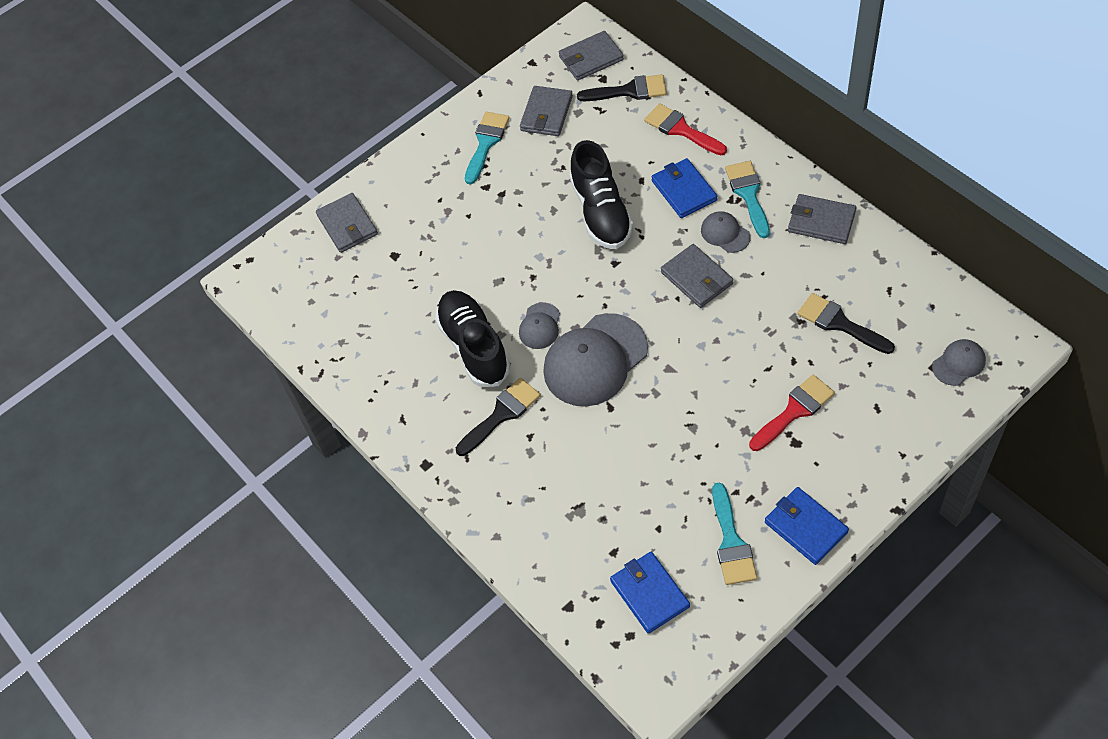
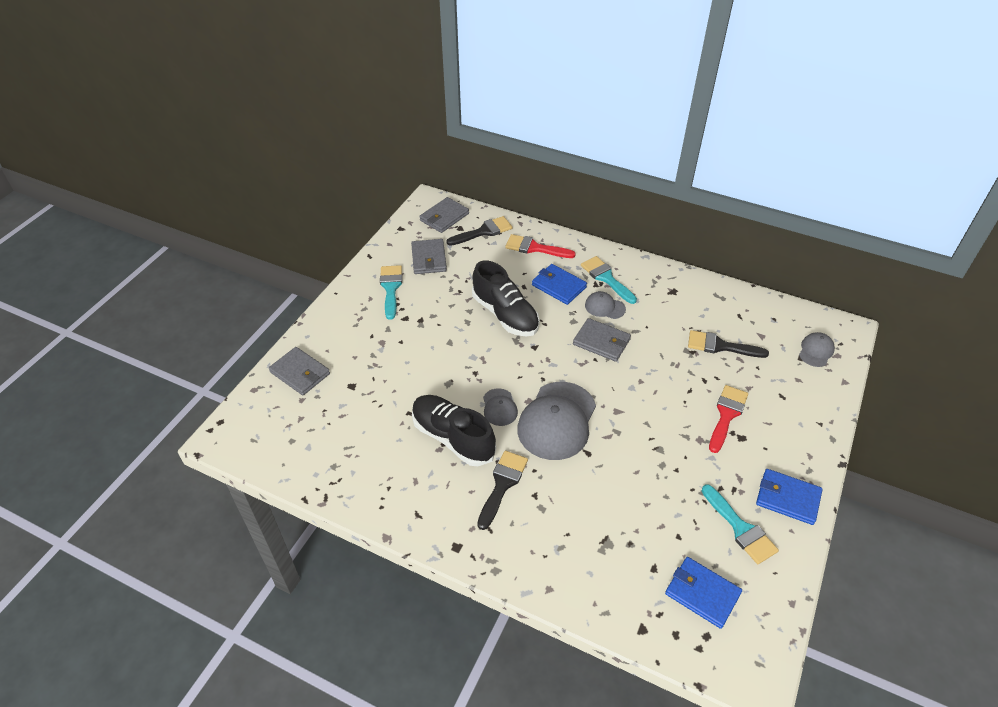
camera: 30 degrees left, 10 degrees down
grey wallet [788,194,856,244] -> none

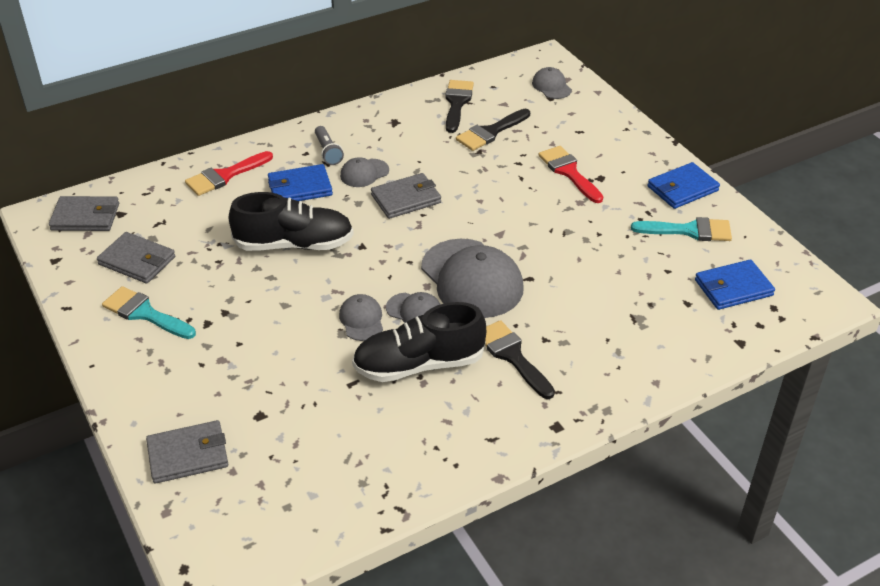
camera: 55 degrees left, 5 degrees down
grey wallet [419,197,469,233] -> grey wallet turned 75 degrees counterclockwise [49,196,119,231]
black brush [446,216,512,246] -> black brush moved to [445,80,474,133]
turquoise brush [581,256,637,304] -> grey flashlight [315,126,344,165]
none -> grey cap [339,294,383,341]

